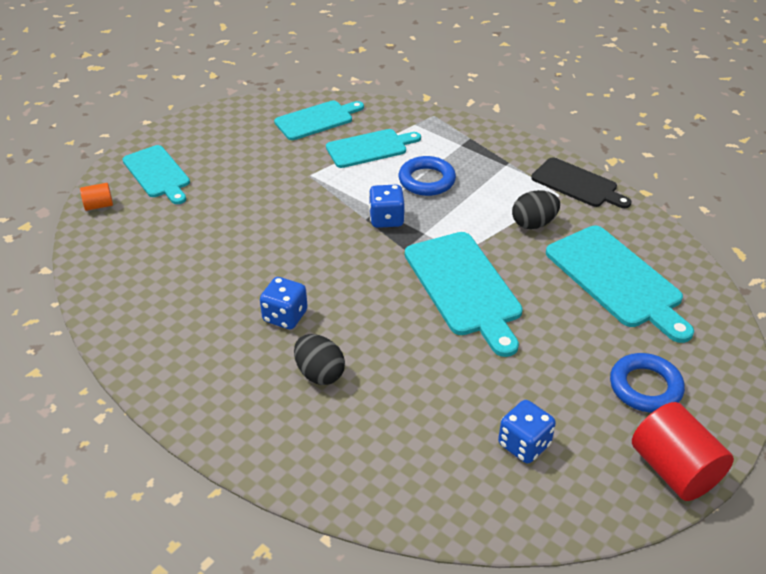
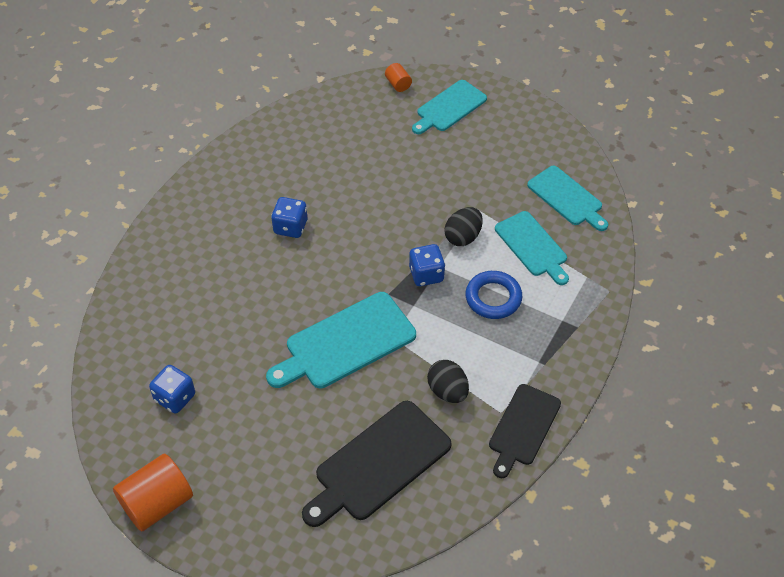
camera: 80 degrees right, 10 degrees up
black egg [294,334,345,385] -> black egg moved to [444,207,483,246]
turquoise cutting board [546,226,694,343] -> black cutting board [302,401,452,527]
blue ring [610,353,685,413] -> none
red cylinder [632,402,734,501] -> orange cylinder [113,453,193,531]

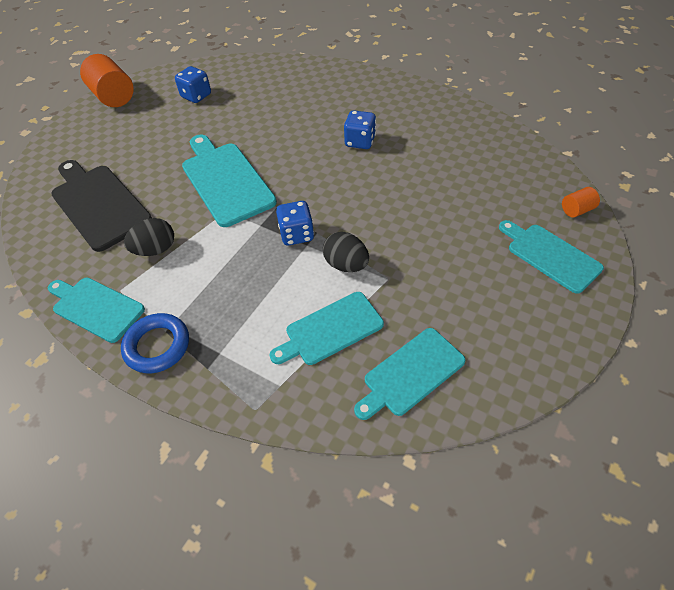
camera: 95 degrees right, 0 degrees up
blue ring [465,271,522,319] -> blue ring moved to [121,313,189,373]
black cutting board [489,384,561,478] -> turquoise cutting board [48,277,145,343]

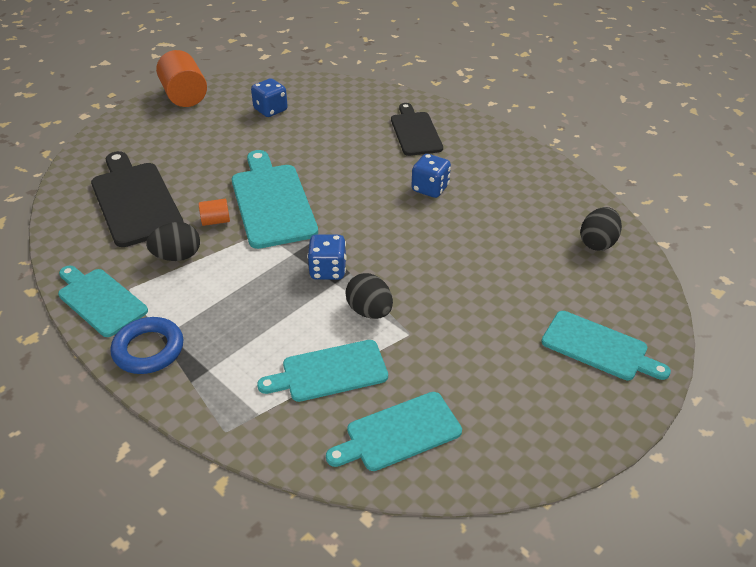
camera: 10 degrees right, 10 degrees down
turquoise cutting board [499,220,604,294] -> turquoise cutting board turned 150 degrees clockwise [541,311,671,380]
orange cylinder [562,187,600,218] -> orange cylinder moved to [199,199,230,226]
none -> black cutting board [391,103,443,156]
none -> black egg [580,207,622,251]

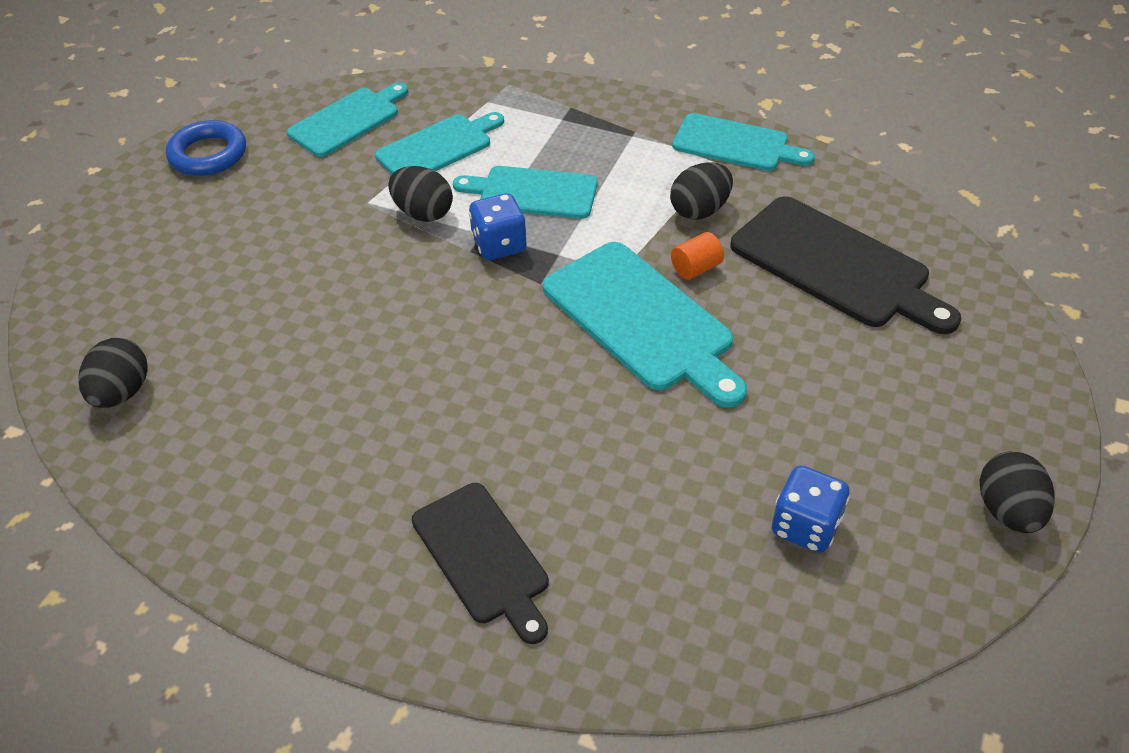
camera: 160 degrees right, 5 degrees up
blue ring [110,317,183,374] -> blue ring moved to [166,120,246,176]
orange cylinder [156,50,207,107] -> black egg [979,452,1054,533]
blue dice [412,154,451,198] -> none
turquoise cutting board [541,311,671,380] -> turquoise cutting board moved to [453,166,598,219]

